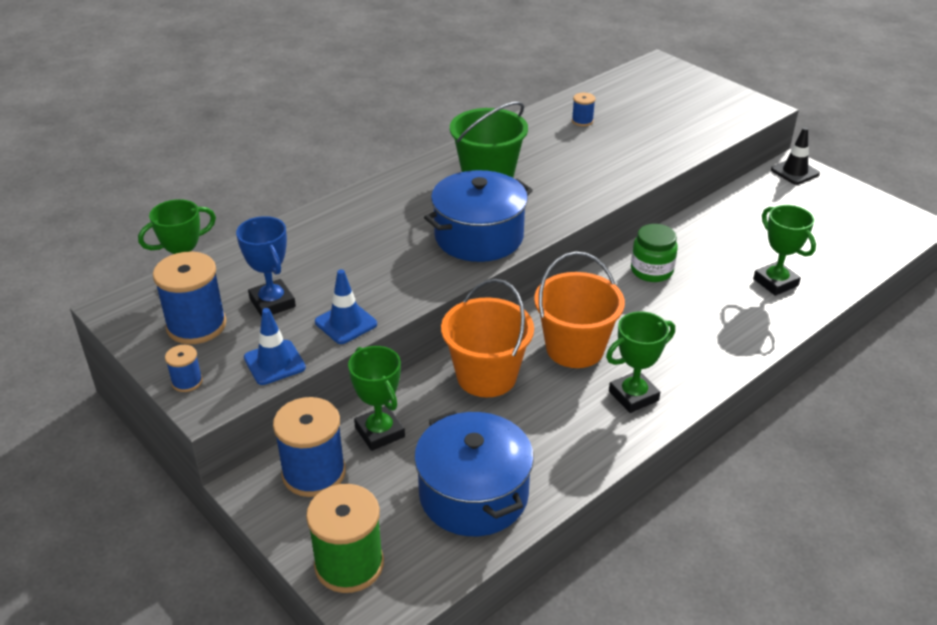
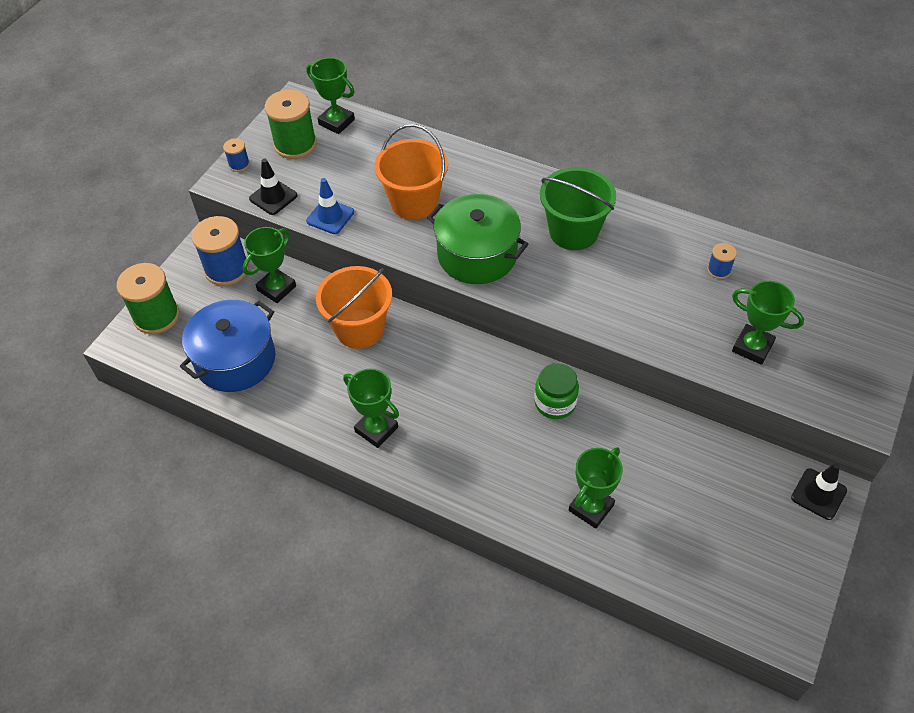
camera: 70 degrees right, 15 degrees up
blue spool [153,252,227,344] -> green spool [265,90,317,159]
blue trophy [236,216,296,317] -> none
blue traffic cone [244,308,306,385] -> black traffic cone [249,159,298,215]
blue pot [424,170,533,262] -> green pot [427,194,528,284]
orange bucket [534,252,625,368] -> orange bucket moved to [374,124,448,220]
none -> green trophy [732,281,804,365]

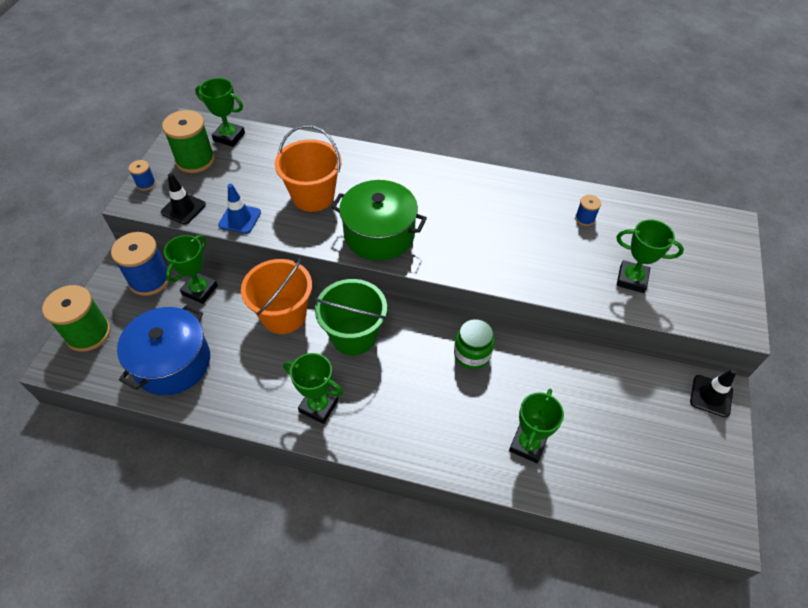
camera: 15 degrees left, 0 degrees up
green bucket [540,167,616,250] -> green bucket moved to [314,279,387,355]

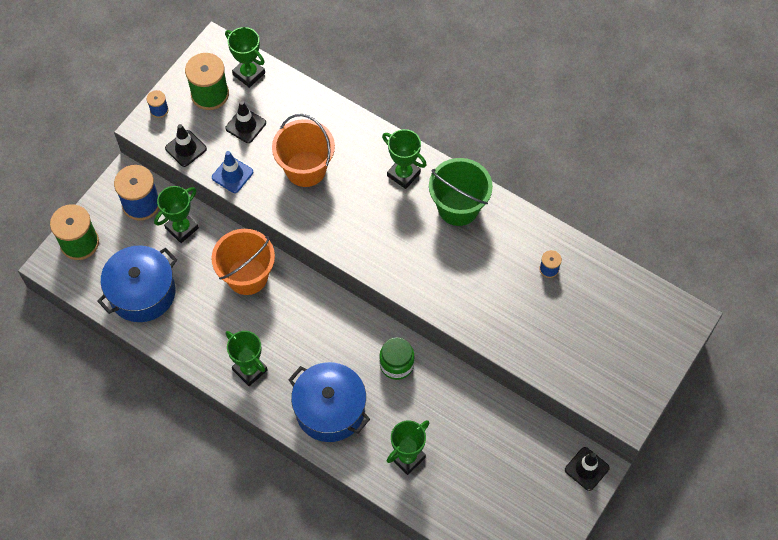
camera: 20 degrees right, 10 degrees up
green bucket [314,279,387,355] -> green bucket moved to [429,158,493,226]
green pot [331,180,427,261] -> none
green trophy [616,219,684,293] -> green trophy moved to [382,129,427,189]
none -> black traffic cone [225,101,266,143]
none -> blue pot [288,362,370,442]

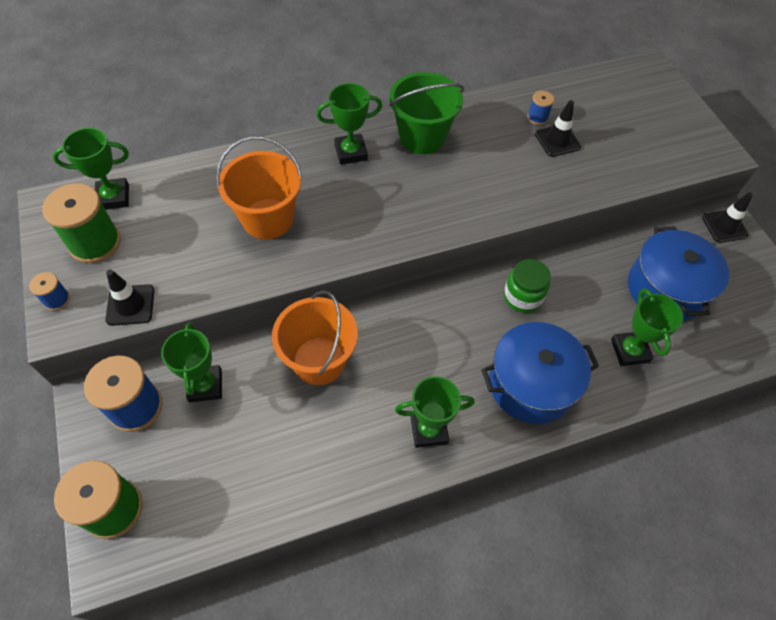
camera: 55 degrees left, 5 degrees down
blue pot [97,245,177,322] -> blue pot moved to [628,226,729,321]
blue traffic cone [212,151,253,193] -> none
black traffic cone [225,101,266,143] -> black traffic cone moved to [535,100,581,157]

